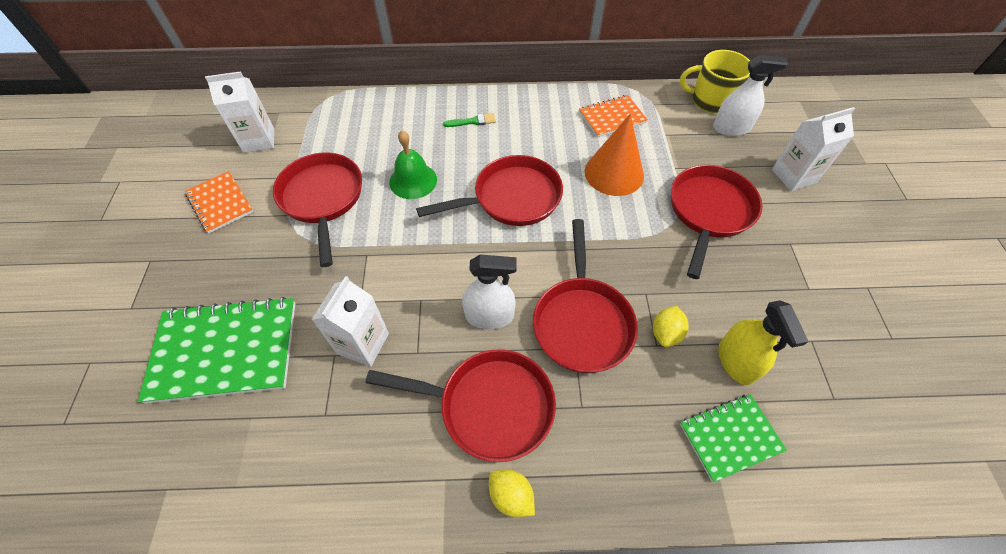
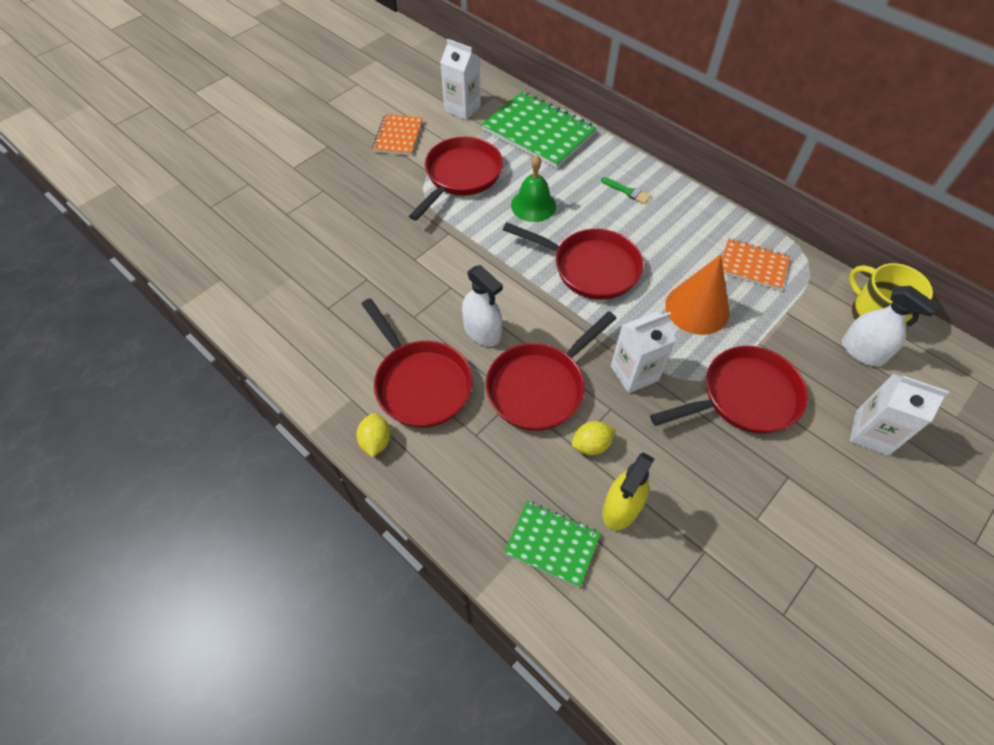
camera: 45 degrees right, 0 degrees up
green notebook [138,297,296,404] -> green notebook moved to [481,91,597,168]
white carton [312,276,389,367] -> white carton moved to [611,312,676,393]

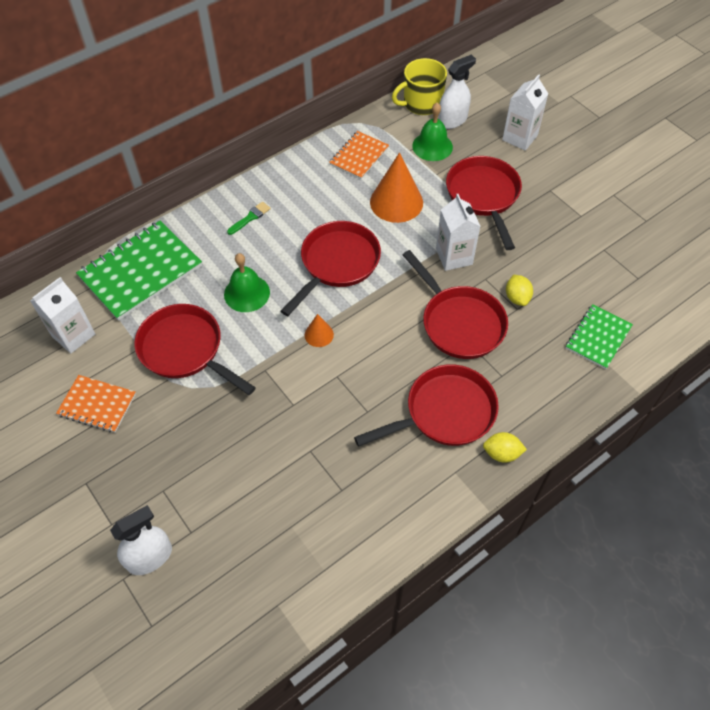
camera: 80 degrees left, 0 degrees up
white spray bottle [462,265,503,346] -> white spray bottle moved to [110,505,172,575]
yellow spray bottle [602,452,655,531] -> none
none -> orange cone [305,314,334,347]
none -> green bell [412,102,453,161]

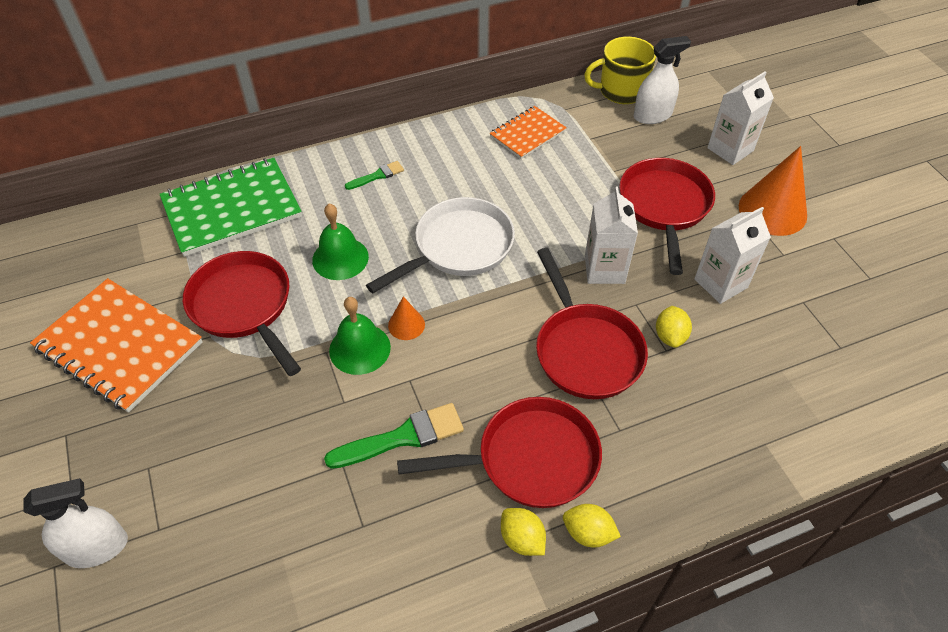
camera: 15 degrees right, 5 degrees down
white carton [30,277,95,354] -> white carton moved to [694,207,771,304]
orange notebook [56,375,136,433] -> orange notebook [30,278,203,413], size x1.74
red pan [281,221,381,316] -> white pan [366,197,515,293]
orange cone [370,152,423,223] -> orange cone moved to [739,146,807,236]
green bell [412,102,453,161] -> green bell moved to [329,297,391,375]
green notebook [566,304,633,369] -> none
none -> green brush [324,403,464,469]
none -> yellow lemon [501,508,546,556]

